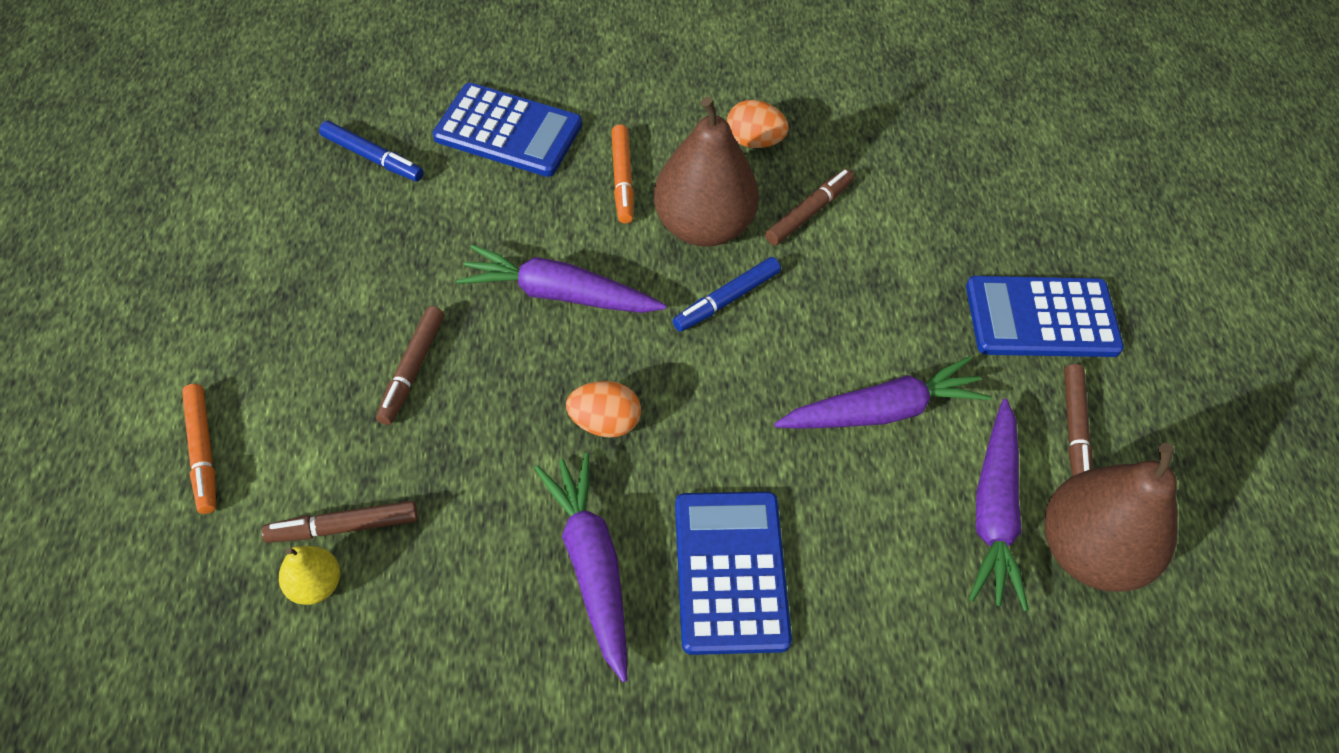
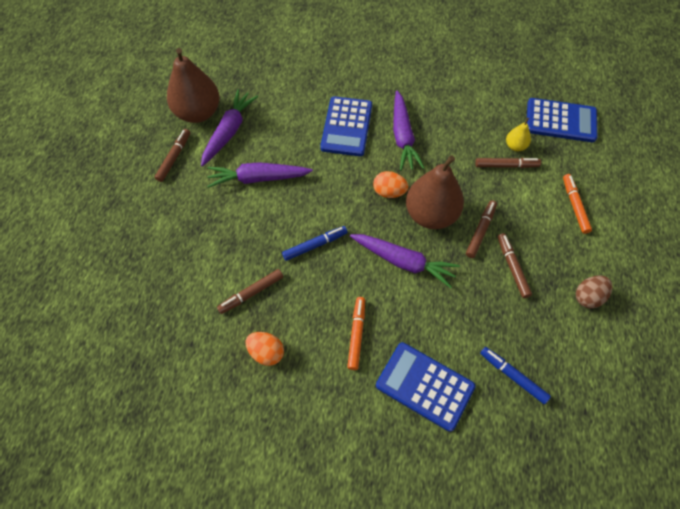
camera: 165 degrees left, 5 degrees up
brown pear [654,97,759,247] -> brown pear moved to [406,155,464,229]
blue calculator [966,276,1124,357] -> blue calculator moved to [527,98,597,142]
none -> brown marker [498,233,532,298]
none -> brown egg [576,275,612,309]

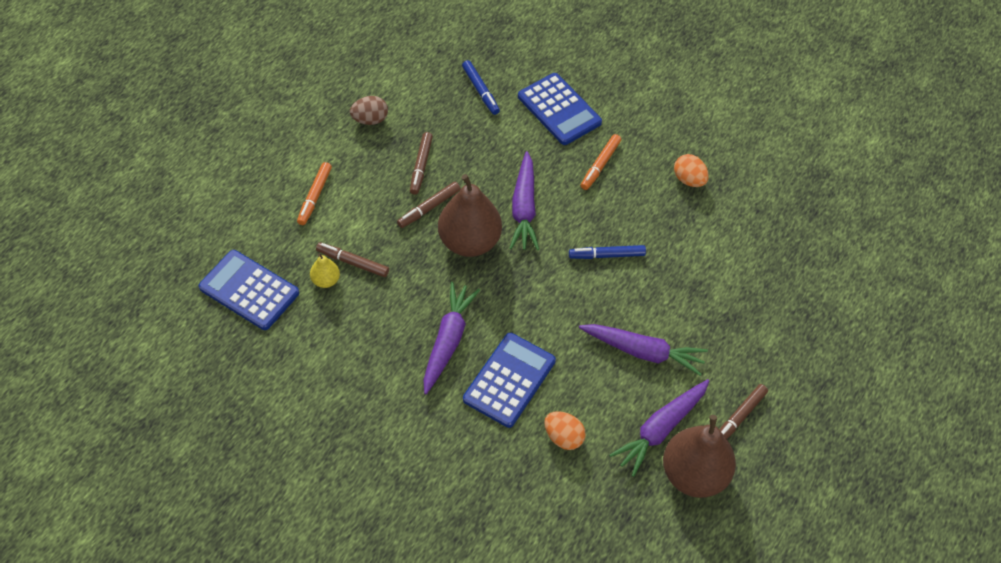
camera: 160 degrees left, 5 degrees down
brown marker [217,269,283,314] -> none
purple carrot [350,234,460,288] -> purple carrot turned 135 degrees counterclockwise [510,151,539,250]
orange egg [373,171,408,198] -> orange egg moved to [544,411,586,450]

